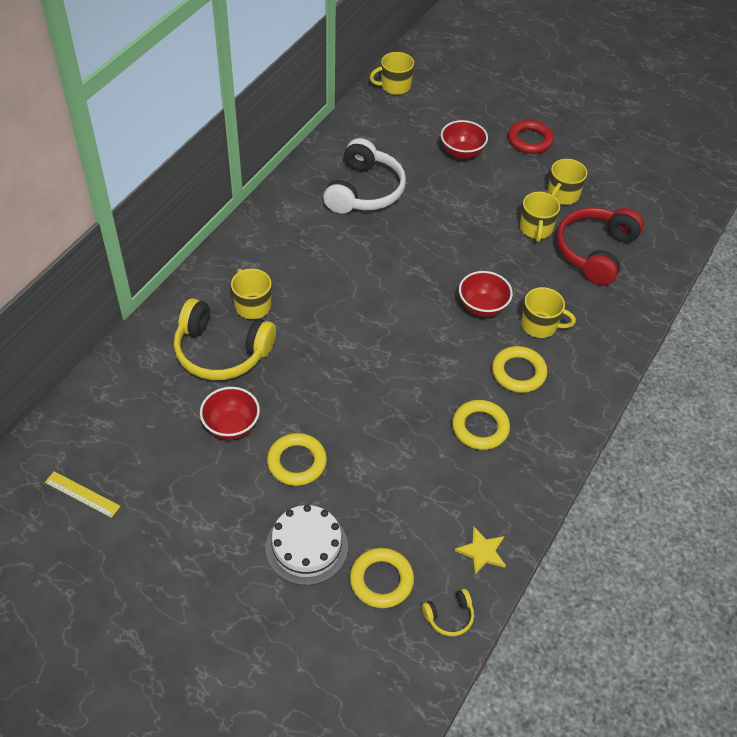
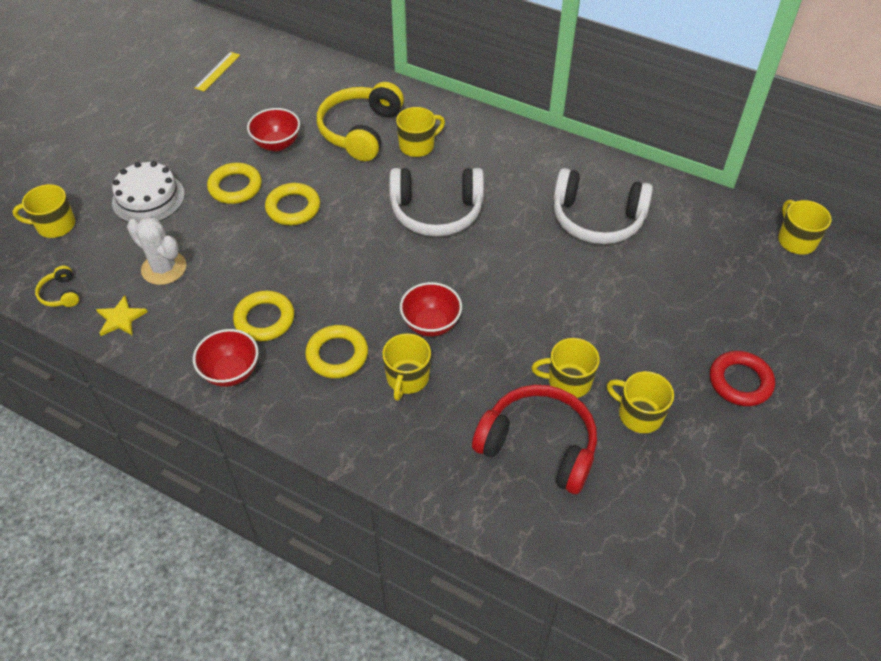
camera: 90 degrees right, 0 degrees up
yellow ring [350,548,414,608] -> yellow ring moved to [265,183,320,225]
red bowl [441,120,488,159] -> red bowl moved to [193,329,259,387]
none -> yellow mug [13,184,75,238]
none -> white cactus [127,217,186,285]
none -> white headphones [389,168,484,236]

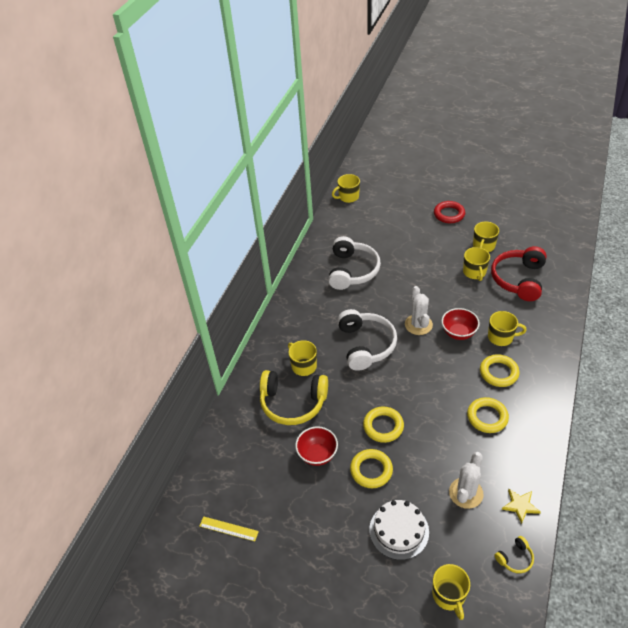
camera: 95 degrees left, 5 degrees down
red bowl [193,329,259,387] -> none
none -> white cactus [405,286,433,335]

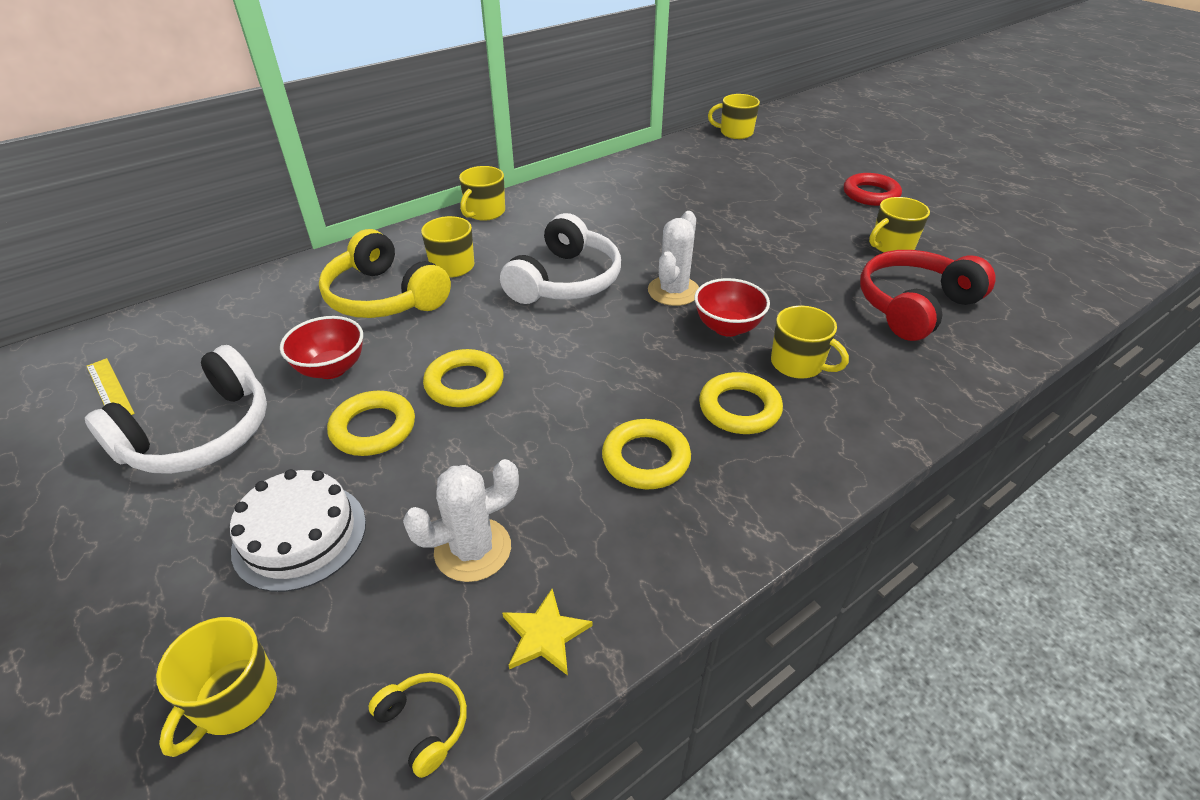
camera: 30 degrees right, 5 degrees down
white headphones [328,236,381,290] -> white headphones moved to [85,345,267,474]
yellow mug [463,247,490,281] -> yellow mug moved to [459,166,505,221]
yellow headphones [495,536,534,573] -> yellow headphones turned 135 degrees counterclockwise [368,673,467,778]

